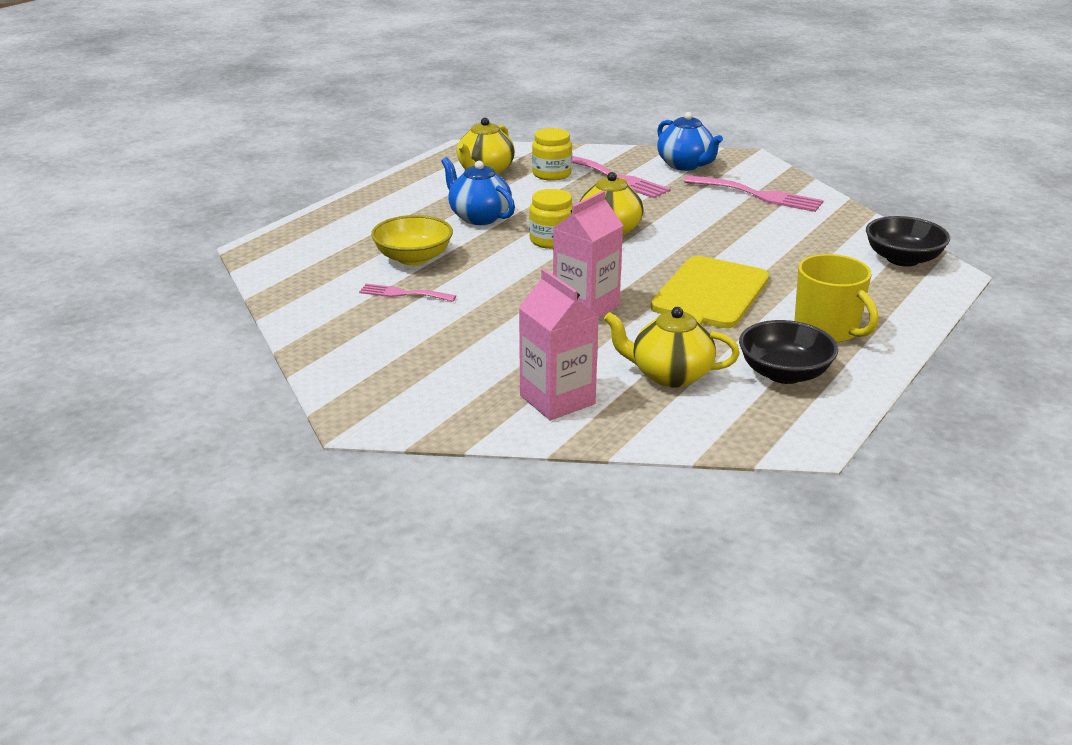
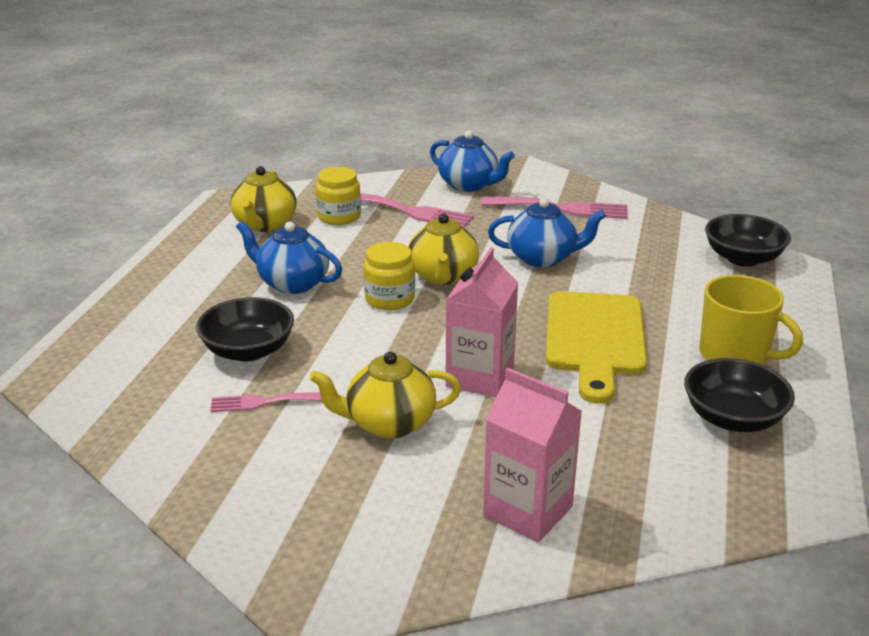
camera: 20 degrees left, 0 degrees up
yellow bowl [371,215,453,265] -> black bowl [196,297,294,362]
yellow teapot [604,307,740,388] -> yellow teapot moved to [310,351,461,439]
none -> blue teapot [488,198,606,267]

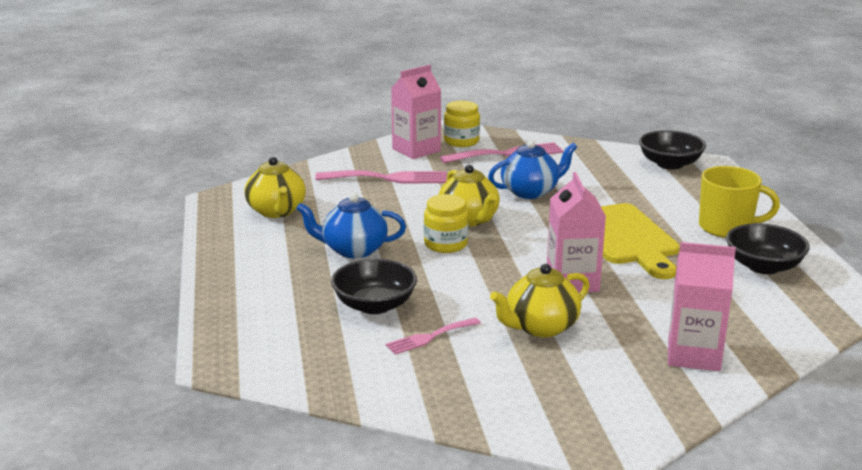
camera: 25 degrees left, 5 degrees down
yellow jar [316,167,361,225] -> yellow jar moved to [444,101,480,147]
blue teapot [430,130,515,192] -> pink carton [391,65,441,159]

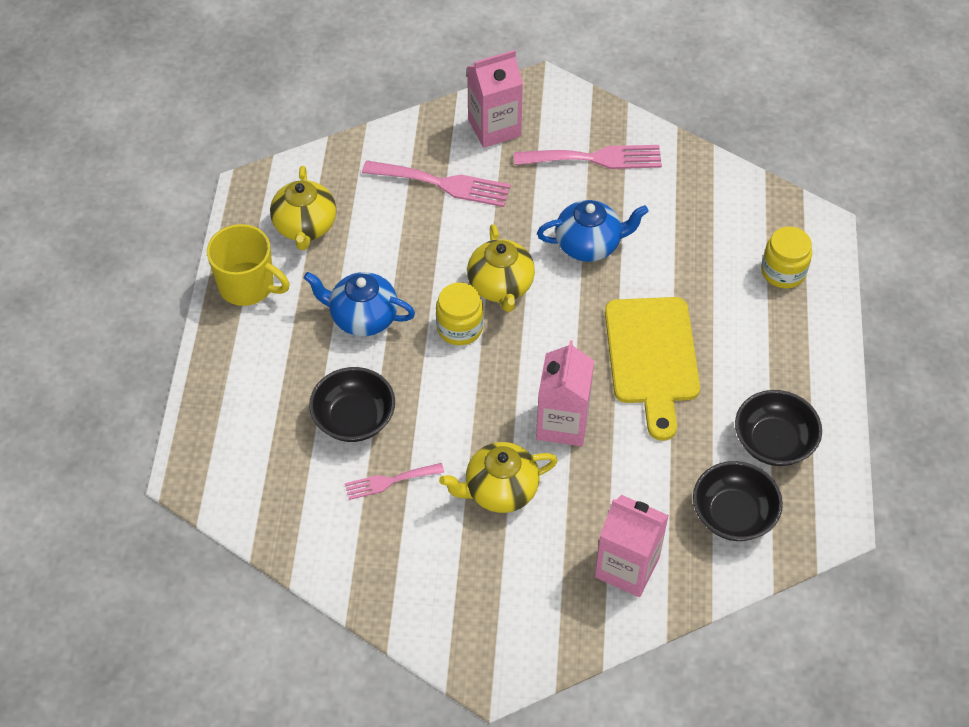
camera: 15 degrees right, 30 degrees up
yellow jar [444,101,480,147] -> yellow jar moved to [761,226,812,288]
black bowl [639,130,706,170] -> black bowl moved to [693,461,783,541]
yellow mug [699,166,780,238] -> yellow mug moved to [207,224,290,306]

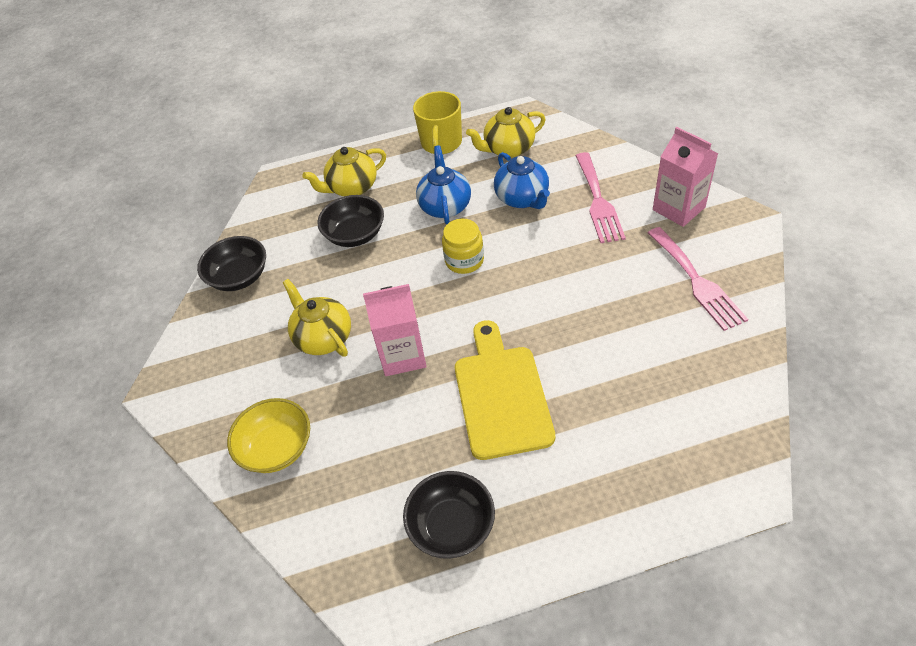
camera: 75 degrees right, 5 degrees down
pink fork [345,463,444,500] -> none
yellow teapot [467,224,535,312] -> yellow teapot moved to [302,147,386,196]
blue teapot [537,200,649,262] -> blue teapot moved to [494,152,550,209]
pink carton [595,495,669,597] -> yellow bowl [227,398,310,473]
yellow cutting board [605,297,700,441] -> yellow cutting board turned 105 degrees clockwise [455,320,555,460]
black bowl [693,461,783,541] -> black bowl moved to [197,236,266,291]
yellow jar [761,226,812,288] -> none

